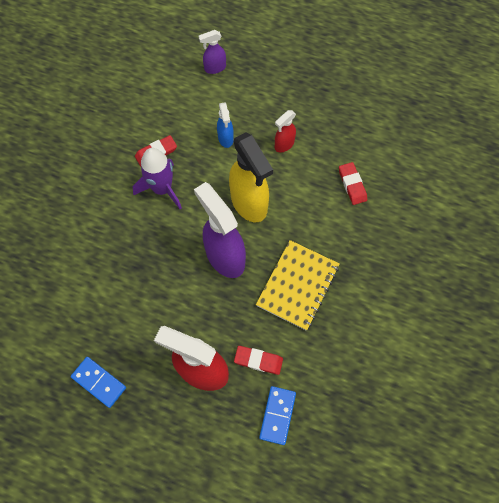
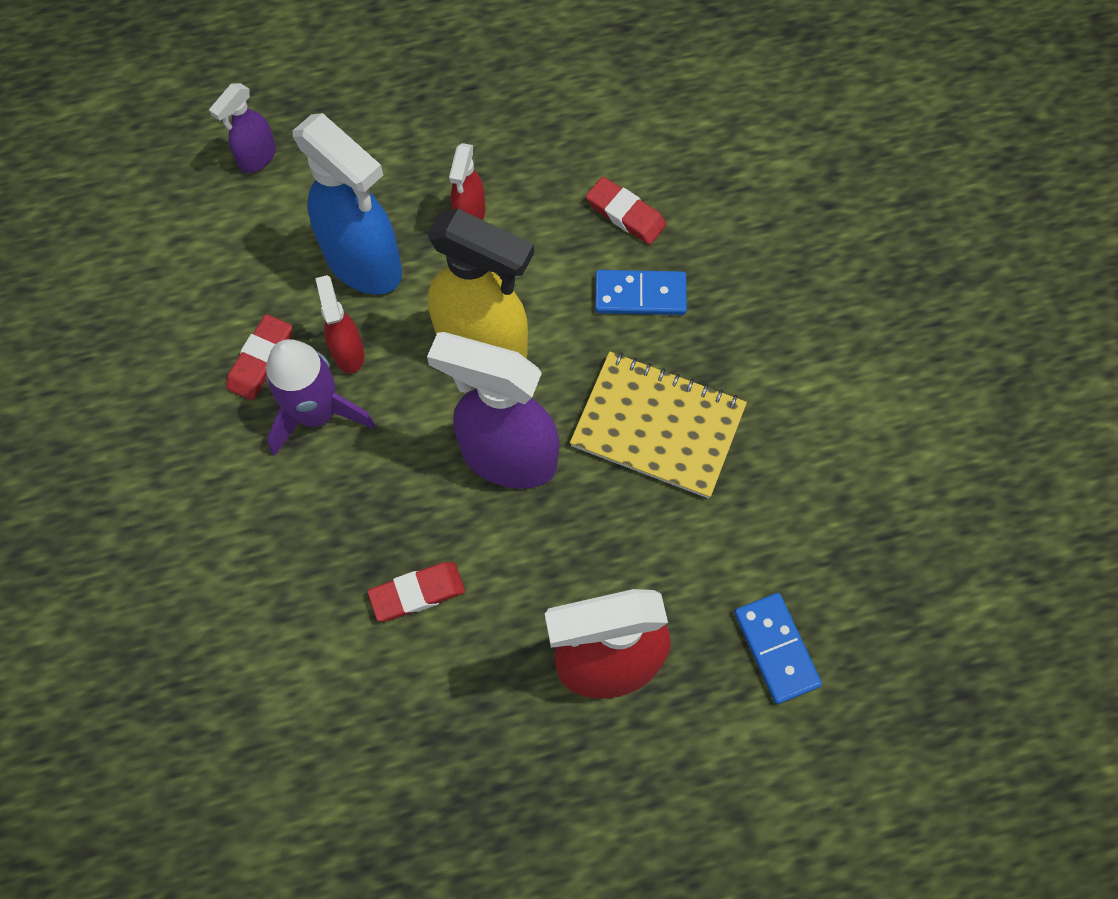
camera: 35 degrees left, 0 degrees up
blue domino [71,357,126,408] -> blue domino moved to [595,270,687,315]
blue spray bottle [217,102,234,148] -> blue spray bottle [292,113,402,295], size x1.99
red eraser [234,346,283,375] -> red eraser moved to [368,562,465,621]
yellow notebook [256,240,339,331] -> yellow notebook turned 60 degrees counterclockwise [570,351,747,499]
none -> red spray bottle [315,275,364,373]

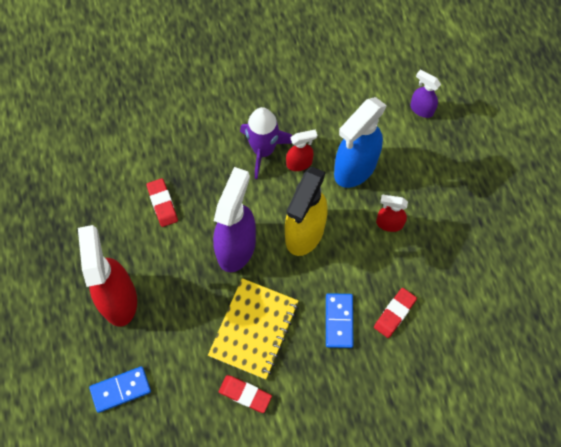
camera: 90 degrees right, 0 degrees up
red eraser [226,314,292,400] -> red eraser moved to [219,375,272,413]

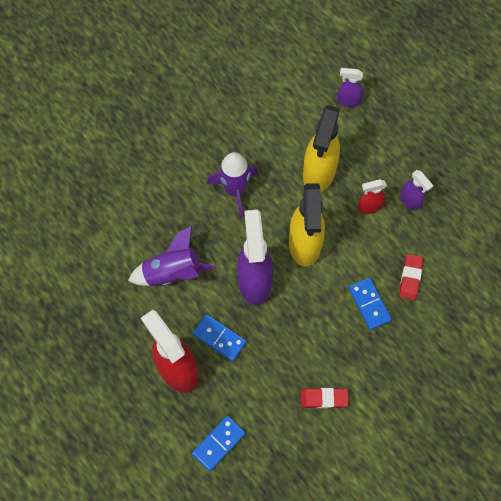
camera: 25 degrees left, 0 degrees up
red eraser [146,178,178,227] -> purple rocket [128,226,215,286]
yellow notebook [208,278,299,380] -> none
red spray bottle [286,130,317,171] -> none
blue spray bottle [334,97,387,188] -> yellow spray bottle [303,105,340,192]
none -> blue domino [193,314,246,361]
none -> purple spray bottle [400,170,434,210]

